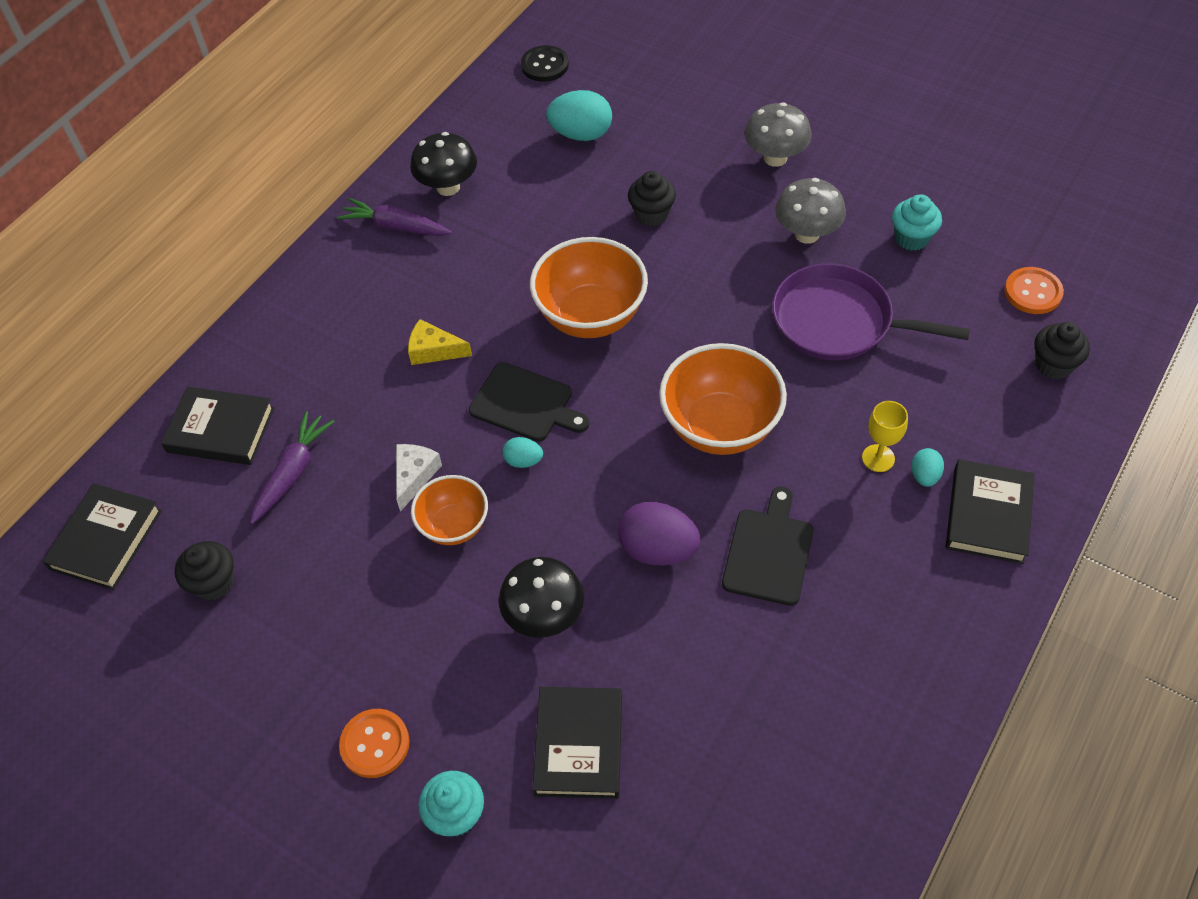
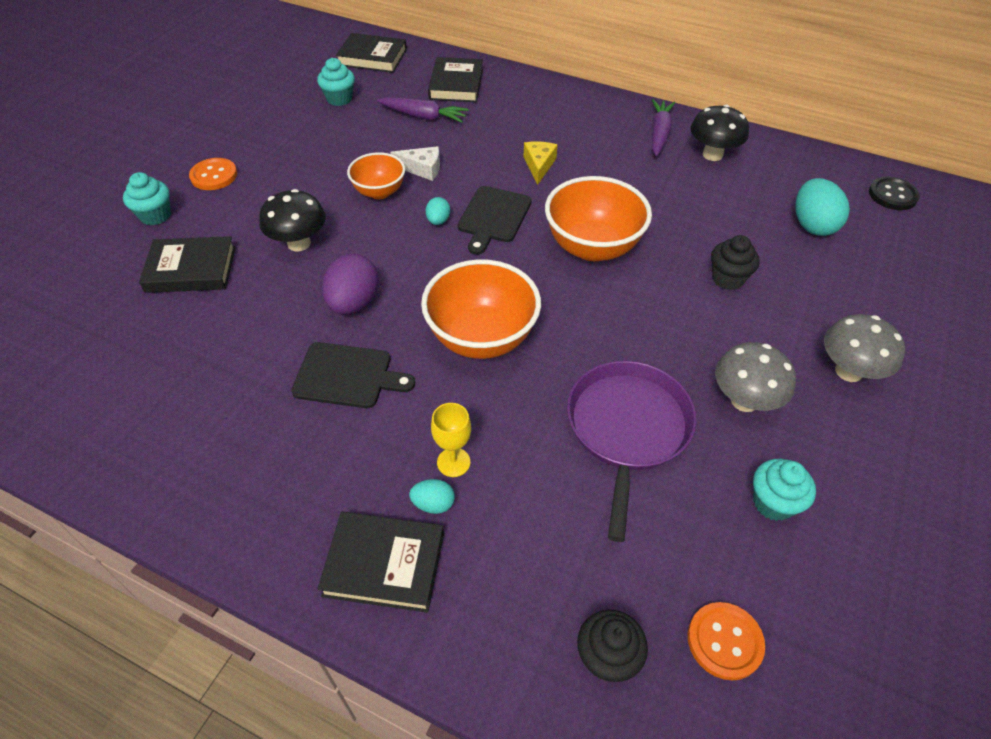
camera: 80 degrees right, 5 degrees down
black cupcake [175,541,234,601] -> turquoise cupcake [317,58,355,106]

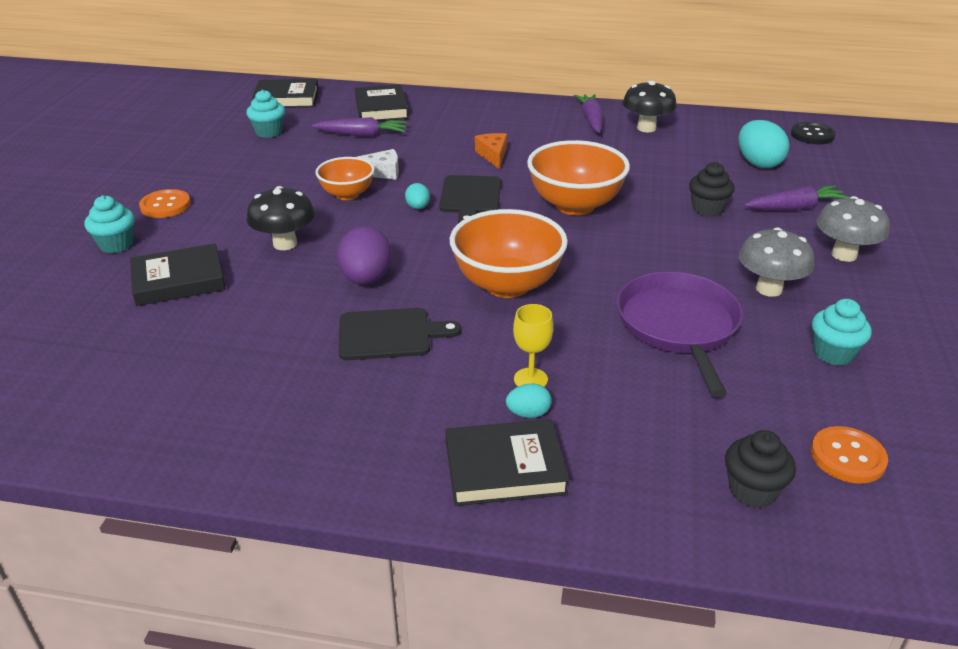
camera: 15 degrees left, 15 degrees down
yellow cheese [523,141,558,185] -> orange cheese [475,133,507,169]
none -> purple carrot [744,185,850,210]

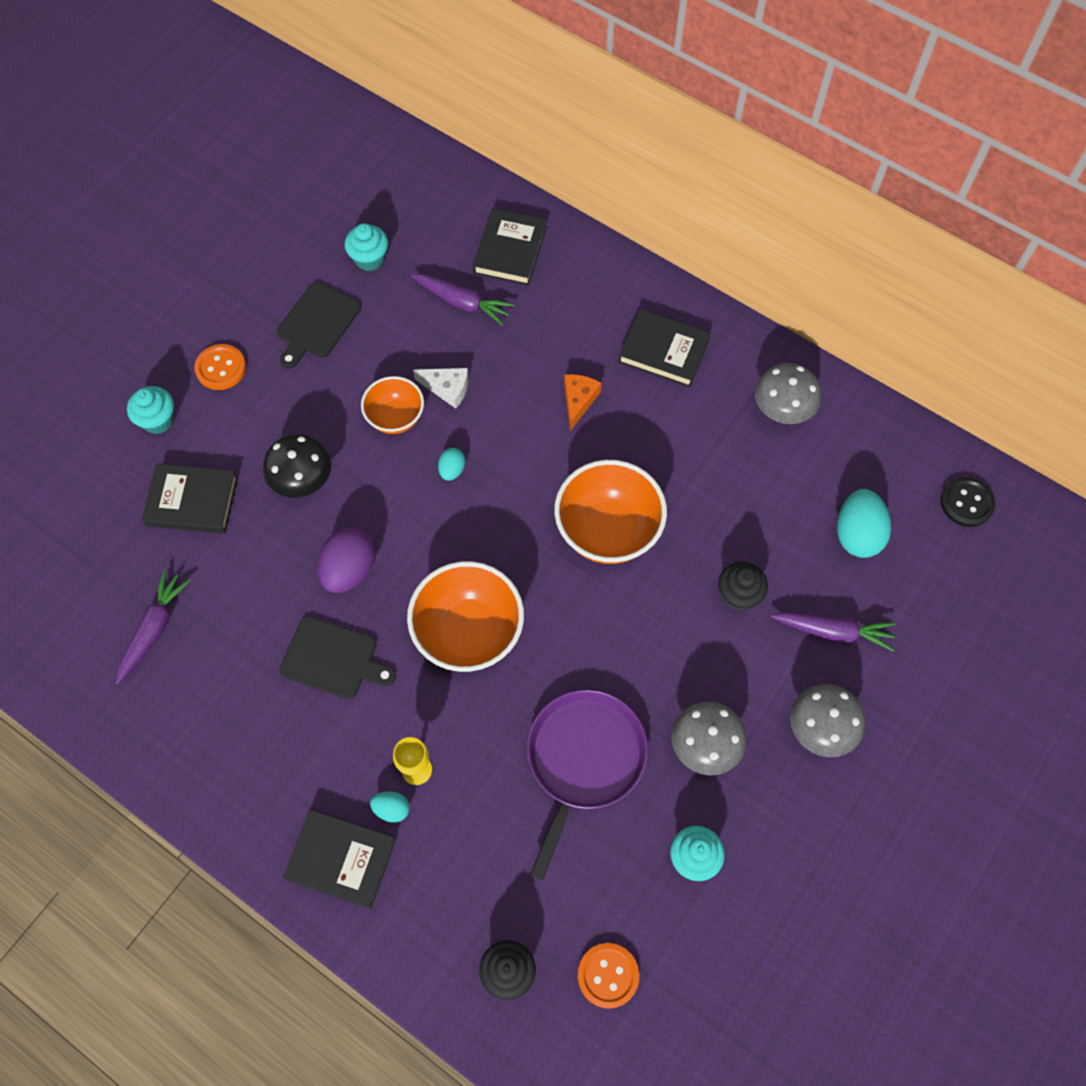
camera: 25 degrees right, 30 degrees up
black book [252,79,319,108] -> black book moved to [618,309,711,387]
black cutting board [439,175,501,223] -> black cutting board moved to [277,282,361,369]
purple carrot [574,94,603,133] -> purple carrot moved to [115,570,191,685]
black mushroom [623,81,677,132] -> grey mushroom [755,363,821,424]

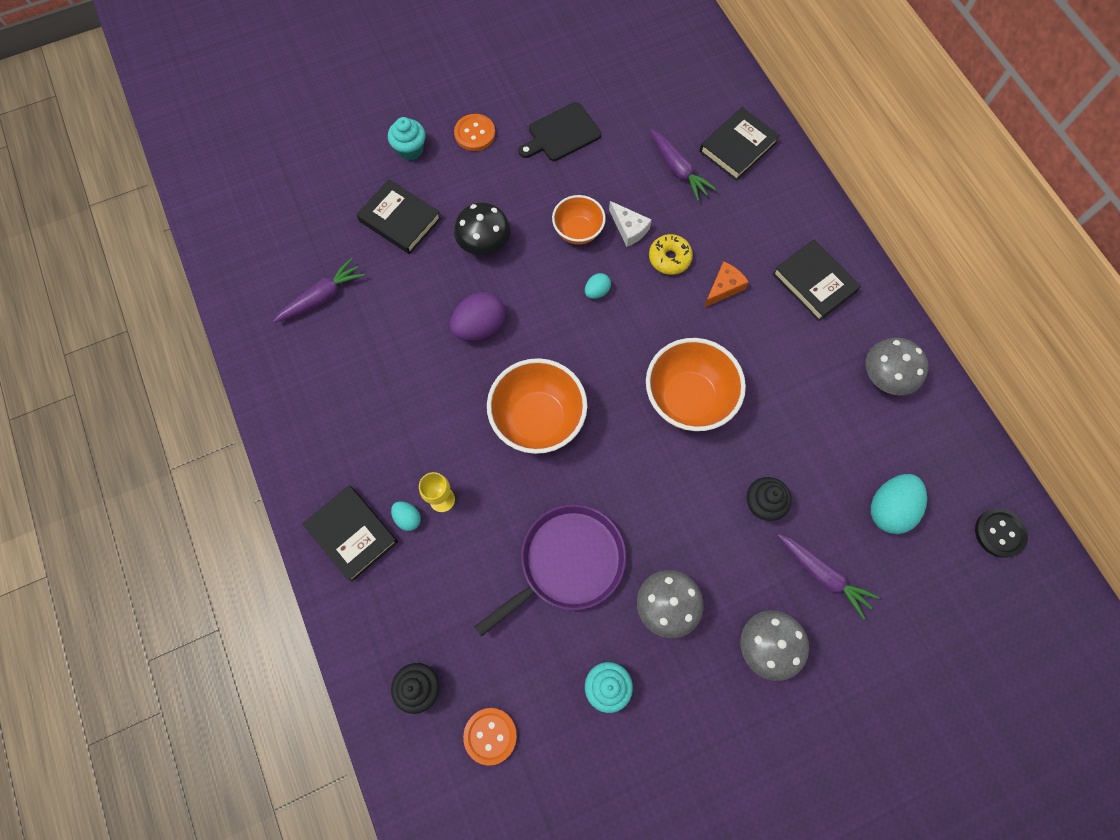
camera: 30 degrees right, 5 degrees up
black cutting board [279,616,396,699] -> none
turquoise cupcake [344,223,388,271] -> none
none -> yellow donut [649,234,693,275]

